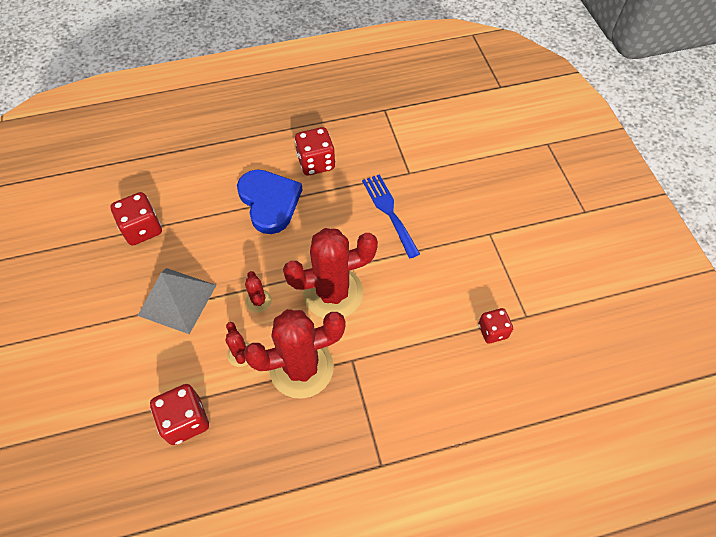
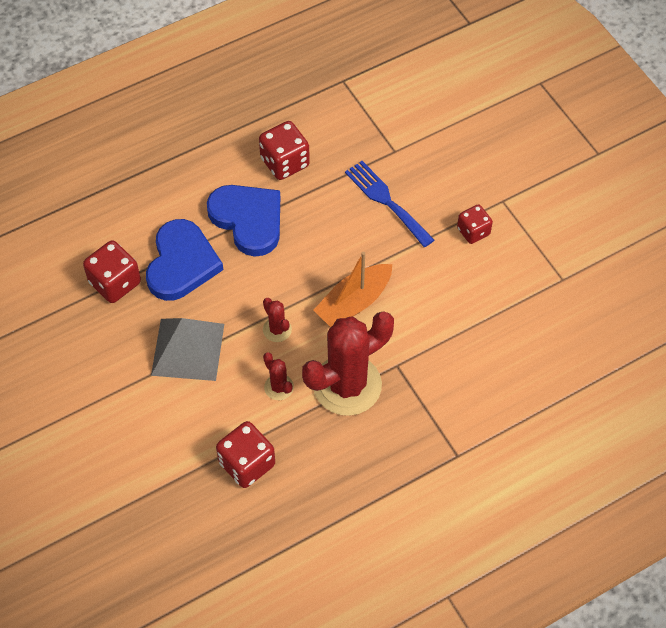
camera: 15 degrees left, 0 degrees up
red cactus [283,228,378,318] -> orange boat [313,252,392,327]
red dice [478,308,513,344] -> red dice moved to [457,204,493,244]
none -> blue heart [146,219,223,301]

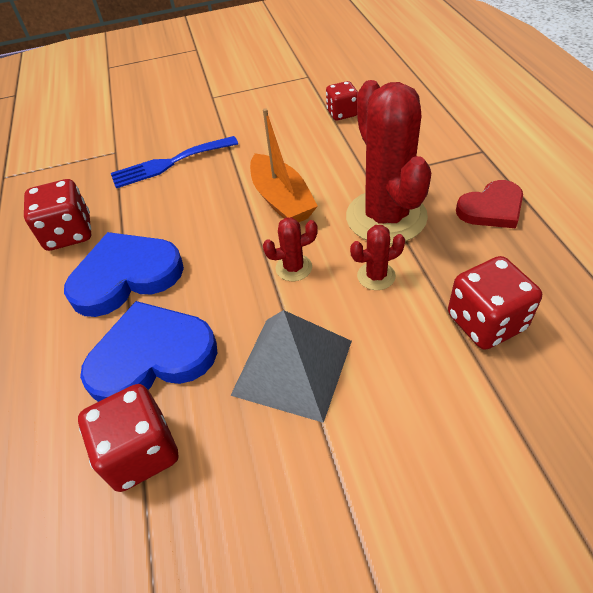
camera: 70 degrees left, 10 degrees down
blue heart [146,219,223,301] -> blue heart turned 45 degrees counterclockwise [80,301,217,402]
red dice [457,204,493,244] -> red dice moved to [326,81,358,120]
none -> red heart [456,180,523,229]

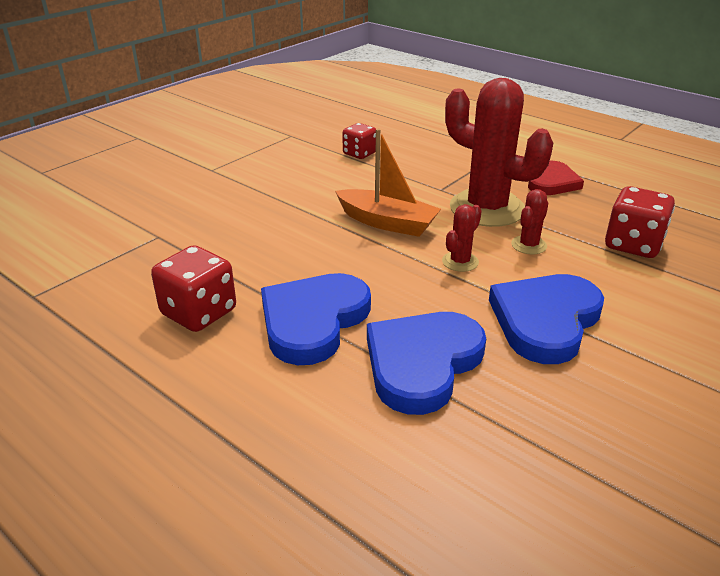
camera: 40 degrees left, 15 degrees down
red dice [78,384,178,492] -> none
blue fork [111,136,238,188] -> none
grey pyramid [230,310,352,423] -> blue heart [489,274,604,364]

